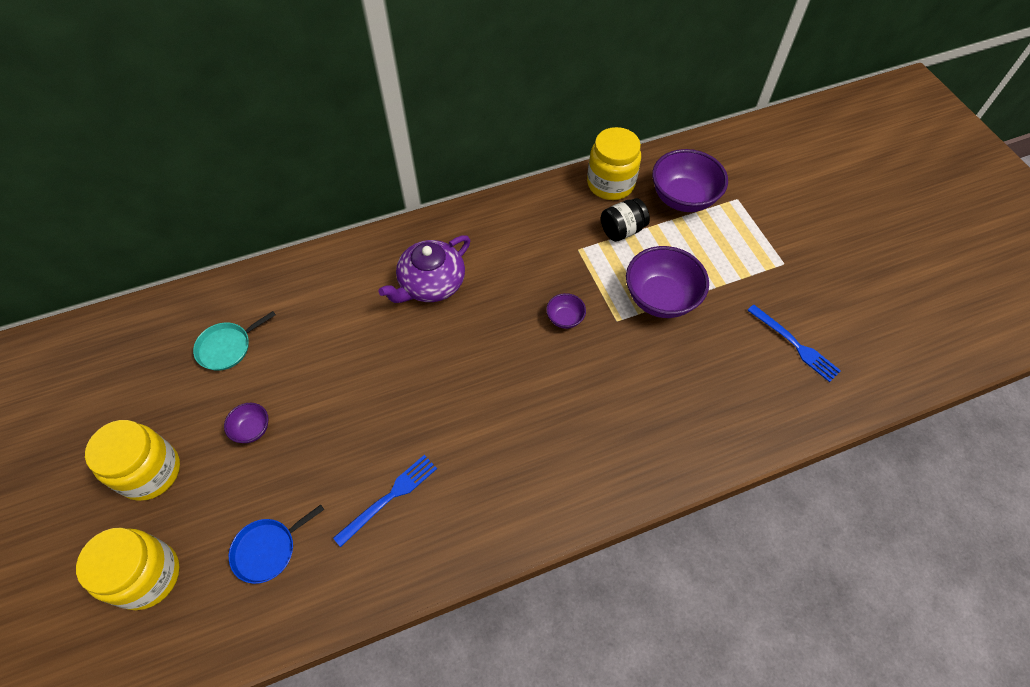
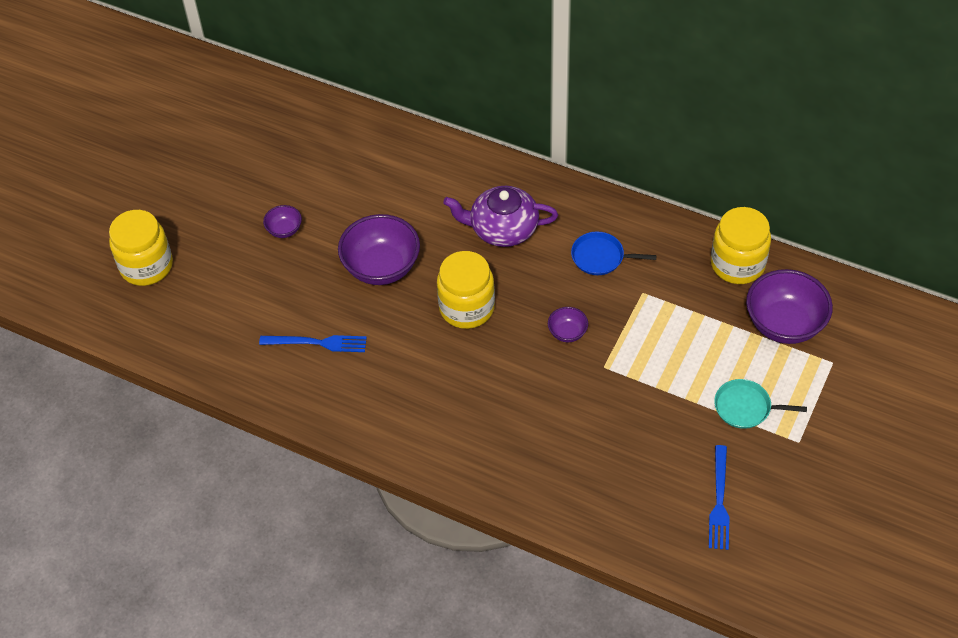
camera: 50 degrees right, 5 degrees down
yellow jar [85,420,180,501] -> yellow jar moved to [437,251,495,329]
turquoise pan [193,311,276,371] -> turquoise pan moved to [714,379,807,429]
blue pan [229,505,324,584] -> blue pan moved to [571,232,657,275]
black jar [601,198,650,242] -> none
purple bowl [626,246,709,318] -> purple bowl moved to [338,214,420,285]

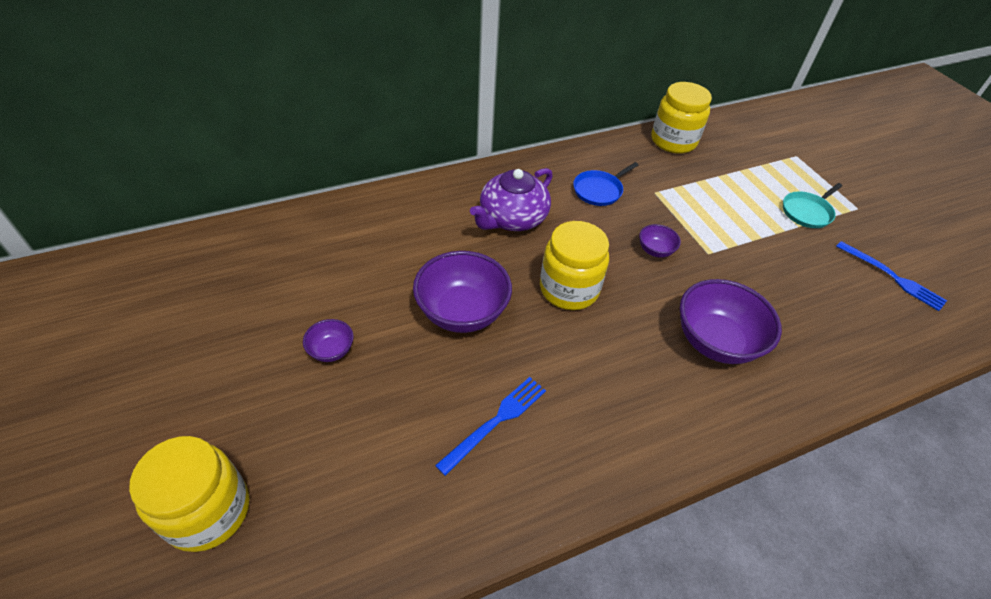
camera: 55 degrees left, 5 degrees down
purple bowl [746,269,833,344] -> purple bowl moved to [680,279,782,364]

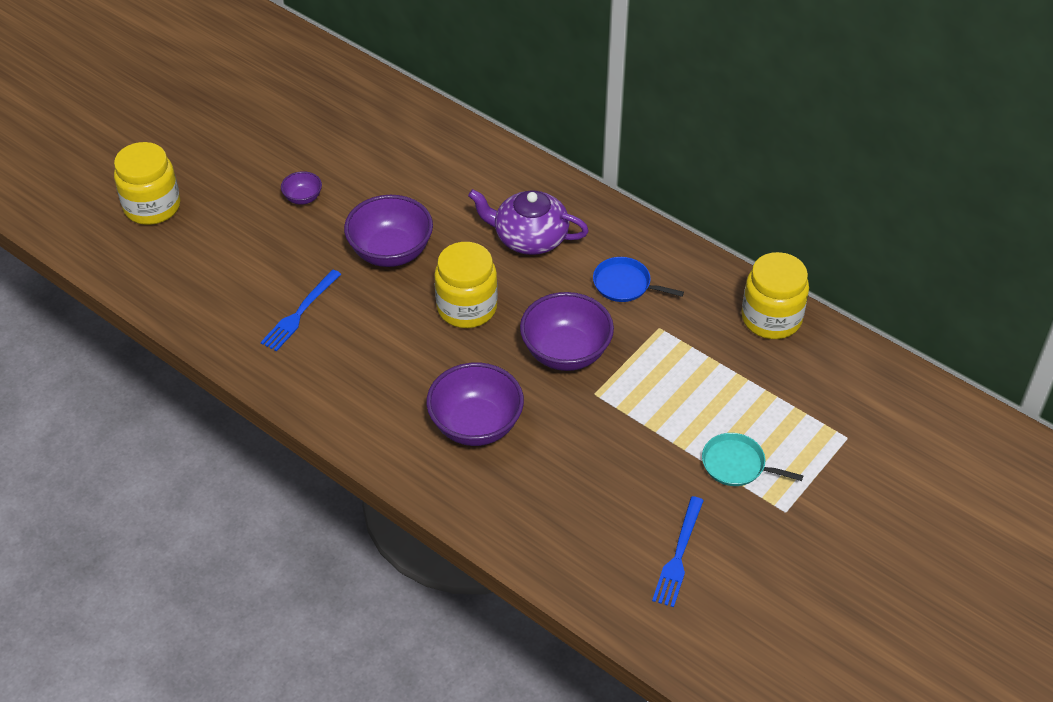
camera: 65 degrees right, 0 degrees up
blue fork [435,377,546,476] -> blue fork turned 105 degrees clockwise [261,270,341,351]
purple bowl [639,224,681,258] -> purple bowl [520,292,614,371], size x2.07

